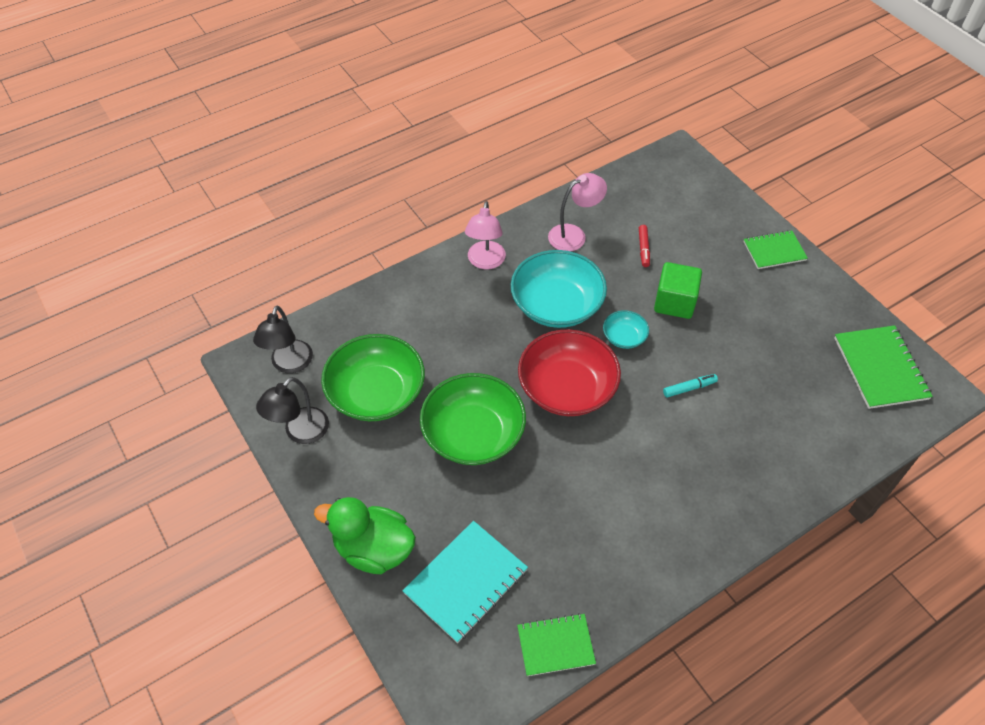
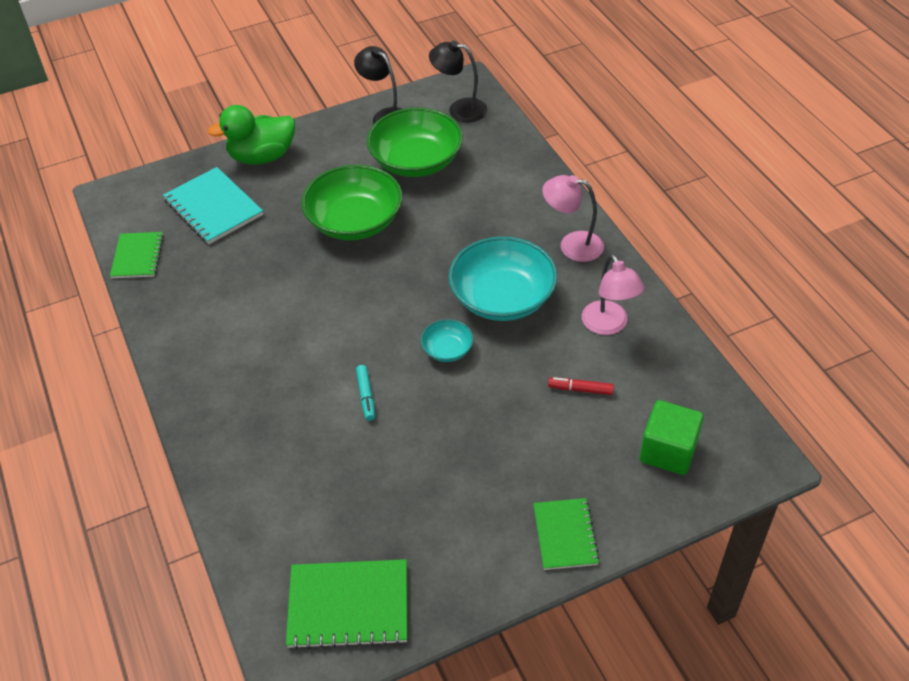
camera: 100 degrees right, 5 degrees down
green duck [314,497,416,574] -> green duck turned 135 degrees counterclockwise [208,105,295,165]
red bowl [518,329,621,416] -> none
green cube [654,262,702,319] -> green cube moved to [640,400,703,475]

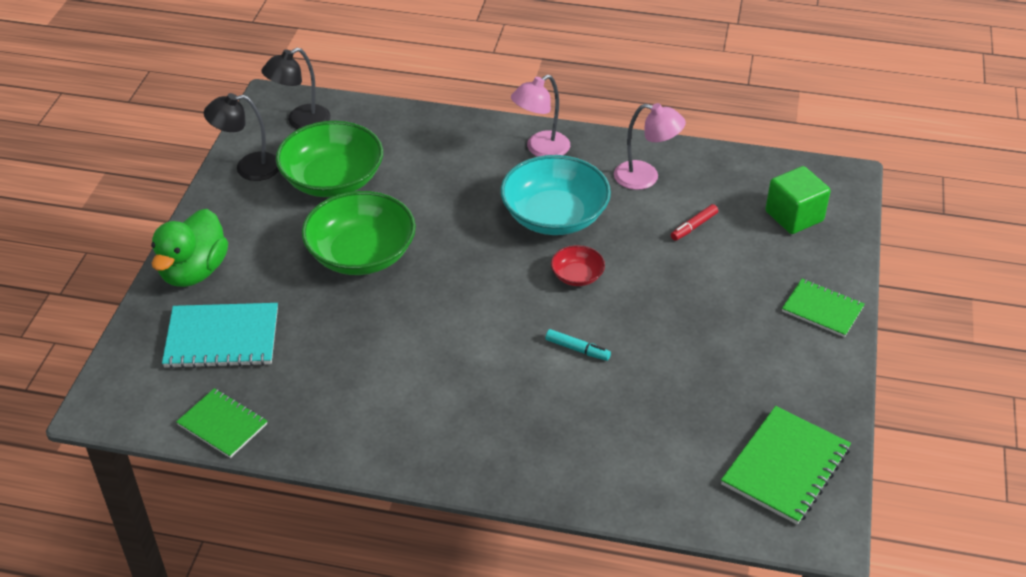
camera: 55 degrees left, 5 degrees down
turquoise bowl [421,319,473,362] -> red bowl [551,245,605,286]

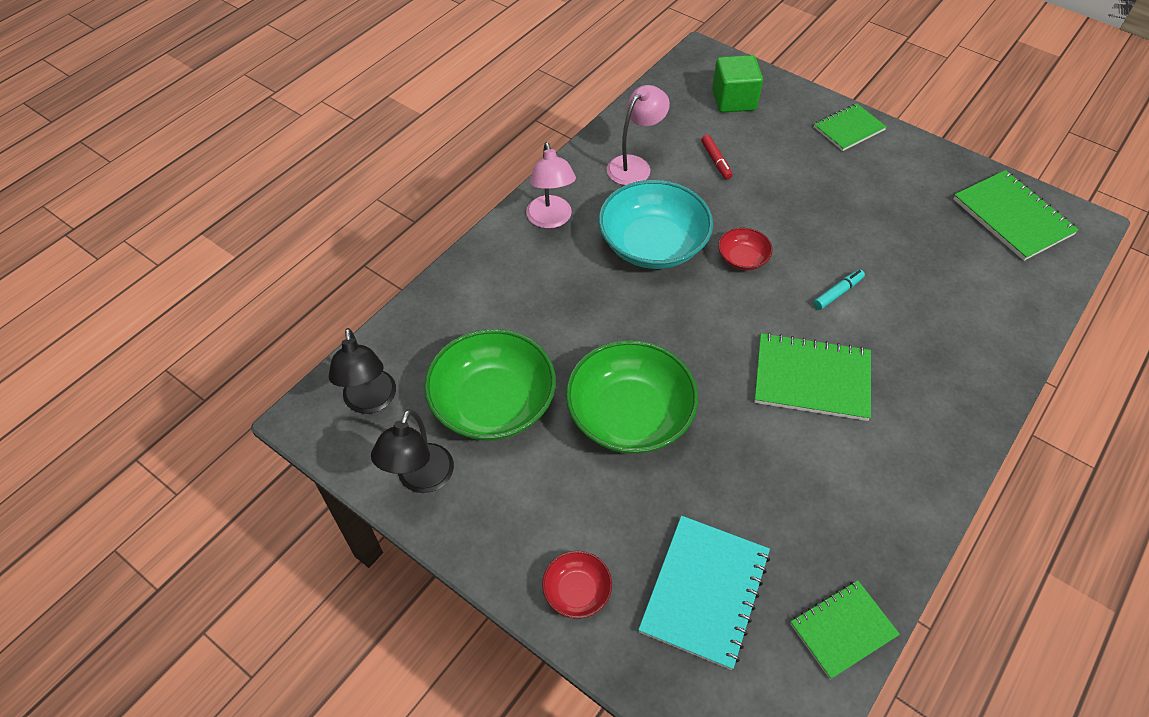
camera: 65 degrees left, 10 degrees up
green duck [151,209,228,287] -> red bowl [542,551,612,619]
none -> green notebook [754,333,871,421]

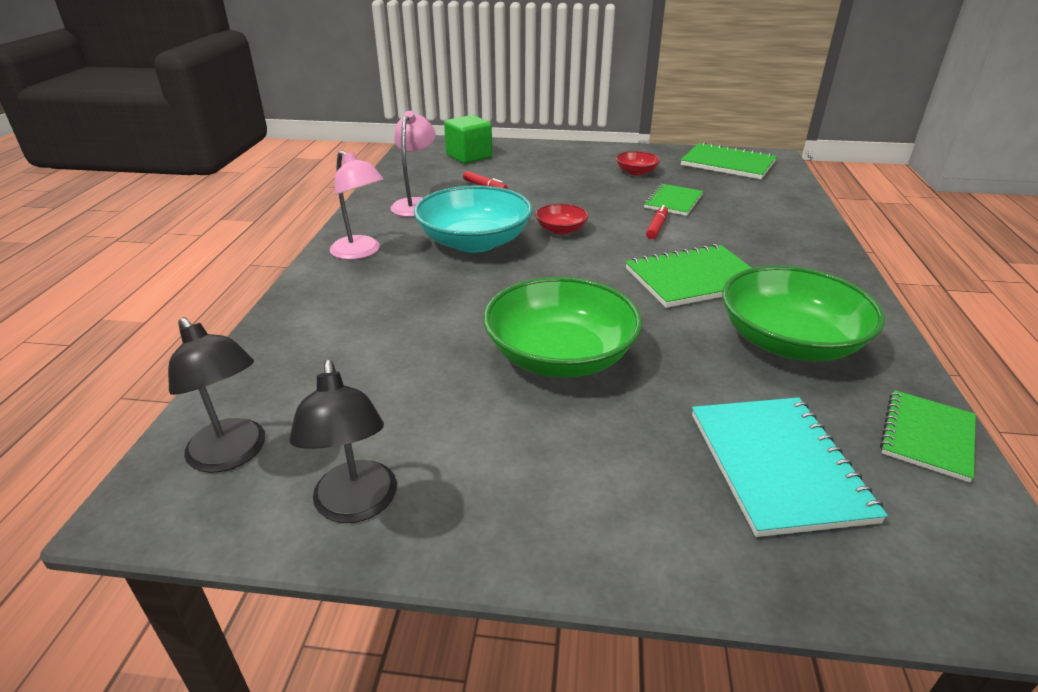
camera: 30 degrees left, 20 degrees down
green bowl [424,329,556,440] -> green bowl moved to [722,265,885,361]
red bowl [542,551,612,619] -> red bowl moved to [616,151,660,175]
green notebook [814,104,887,151] -> green notebook moved to [644,184,703,216]
turquoise marker [814,269,865,310] -> red marker [646,205,668,239]

